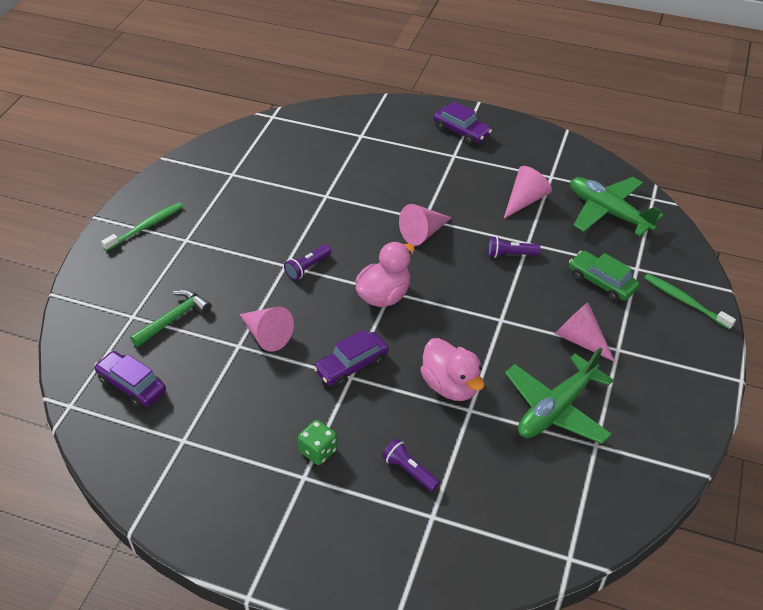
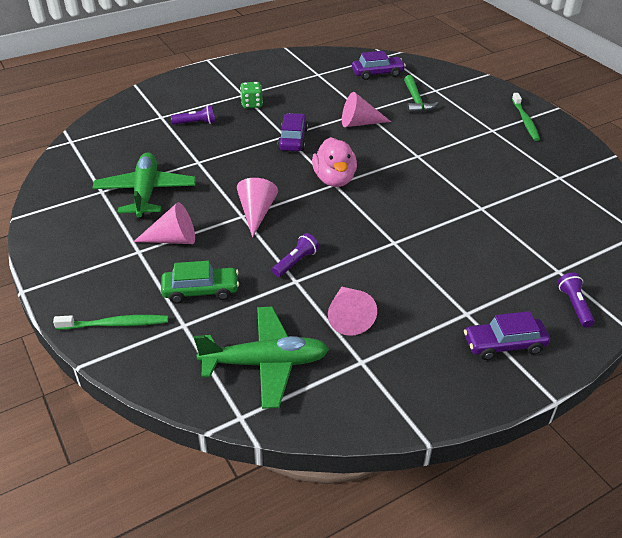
camera: 130 degrees right, 5 degrees down
purple flashlight [284,244,331,280] -> purple flashlight moved to [558,272,595,327]
pink cone [399,204,452,246] -> pink cone moved to [237,178,278,237]
pink duck [420,338,484,401] -> none

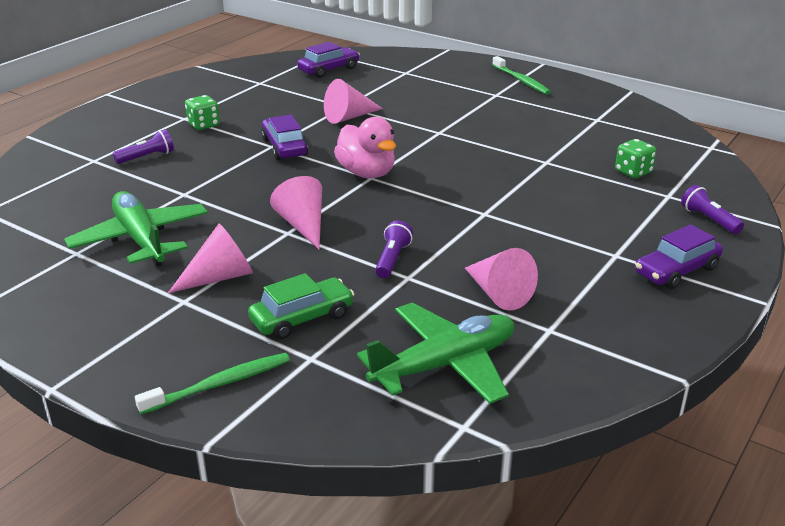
camera: 25 degrees left, 10 degrees down
green hammer [404,75,438,113] -> none
none -> green dice [615,139,656,178]

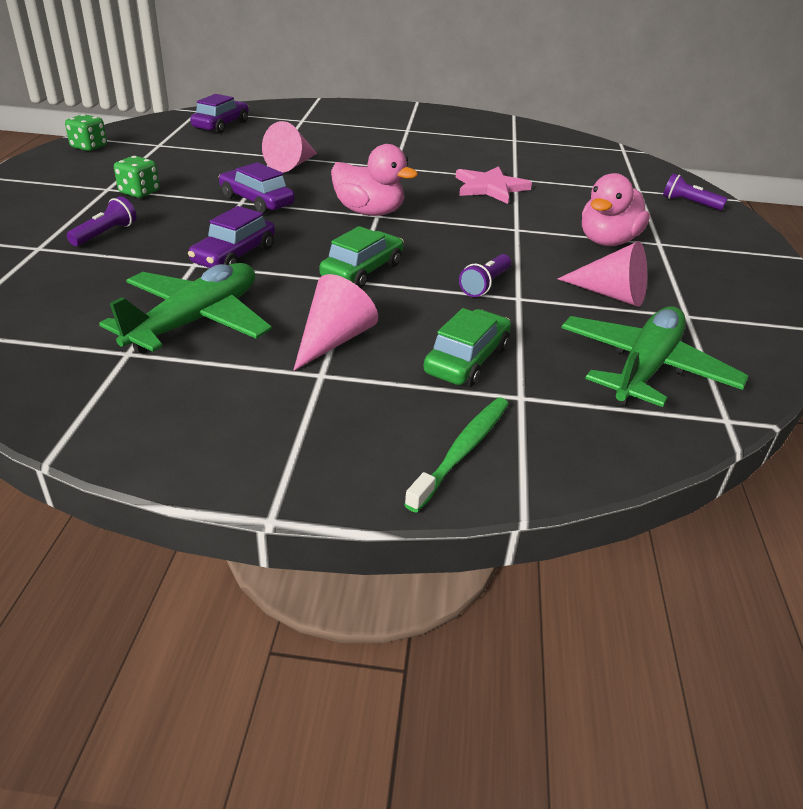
camera: 30 degrees left, 5 degrees up
green plane [64,191,208,267] -> green plane turned 90 degrees clockwise [99,263,272,353]
pink cone [270,176,322,249] -> green car [319,226,404,288]
purple flashlight [375,220,413,278] -> purple flashlight turned 135 degrees counterclockwise [459,254,511,297]
green toothbrush [492,56,551,95] -> none
green dice [615,139,656,178] -> green dice moved to [65,114,107,151]
purple car [635,225,723,289] -> purple car moved to [188,206,275,268]
none -> pink star [455,166,532,204]
none -> pink duck [582,173,650,246]

